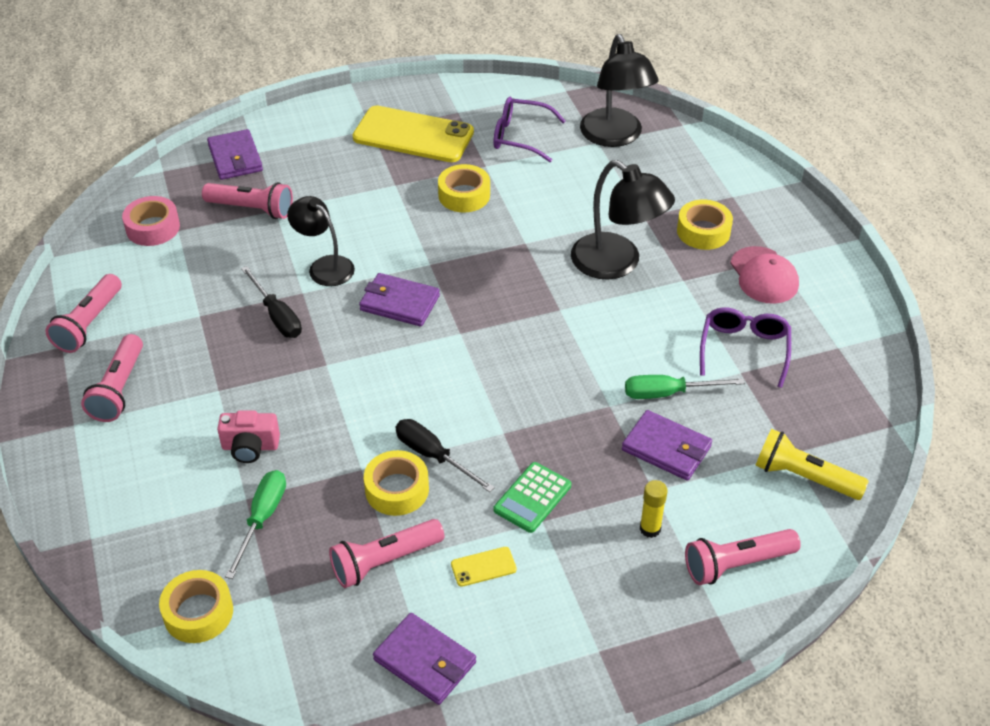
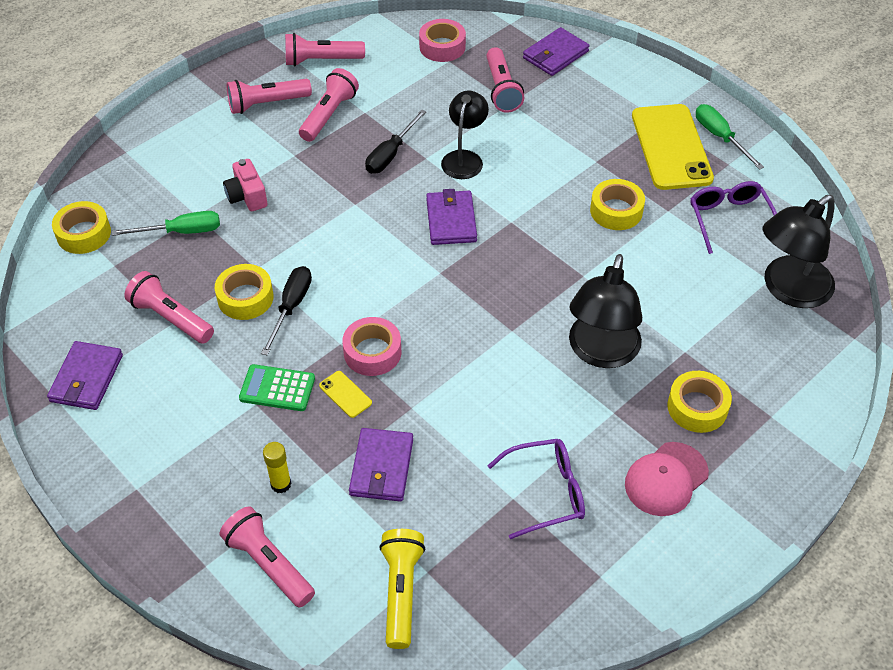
camera: 65 degrees right, 5 degrees up
yellow phone [451,547,517,587] -> yellow phone moved to [319,371,372,418]
green screwdriver [625,375,745,399] -> green screwdriver moved to [696,104,764,170]
none -> pink flashlight [299,68,359,142]
none -> pink tape [342,317,401,376]

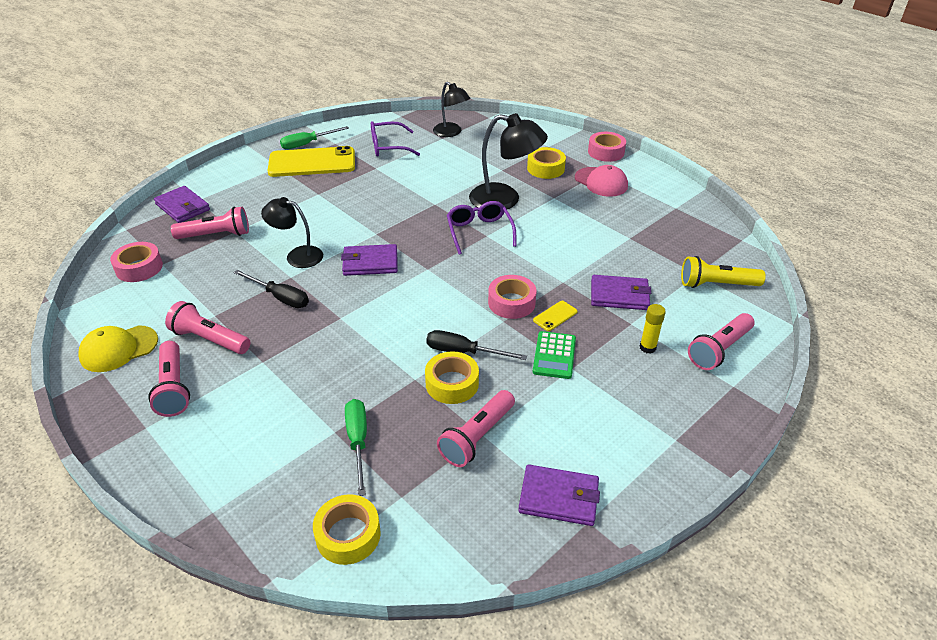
camera: 90 degrees left, 10 degrees down
pink camera [223,159,267,211] -> none
pink flashlight [285,33,365,66] -> yellow cap [78,325,158,372]
purple glasses [487,439,585,539] -> purple glasses moved to [447,201,517,255]
yellow tape [590,179,645,230] -> none
black lamp [763,195,835,308] -> black lamp [433,82,470,137], size x0.65
none -> pink tape [588,132,626,162]

